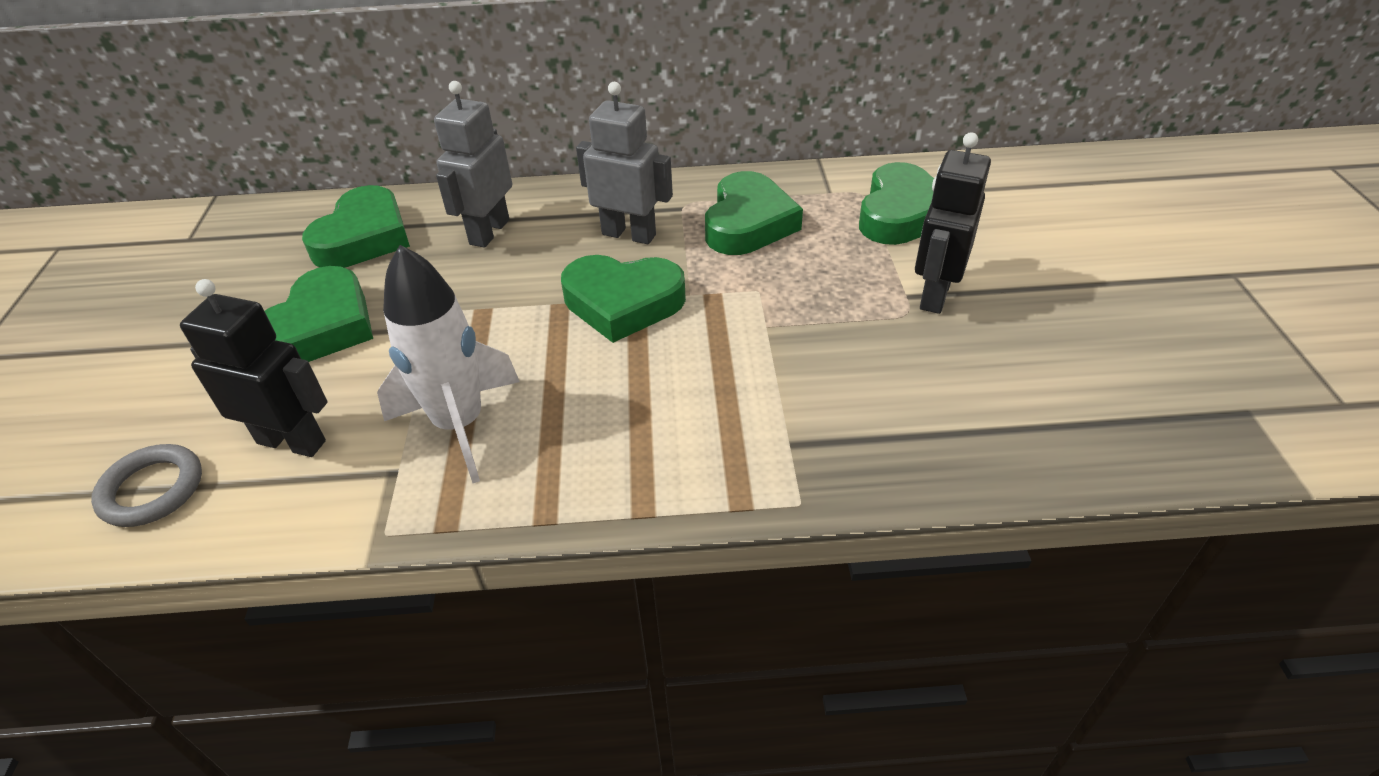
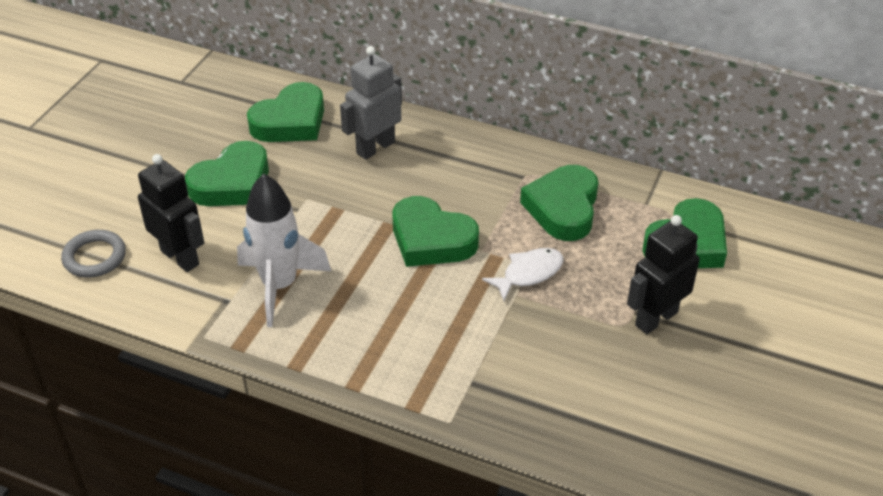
camera: 25 degrees right, 0 degrees up
grey robot [576,82,673,244] -> none
green heart [705,171,803,255] -> green heart turned 150 degrees clockwise [520,165,598,241]
none -> white fish [482,248,563,301]

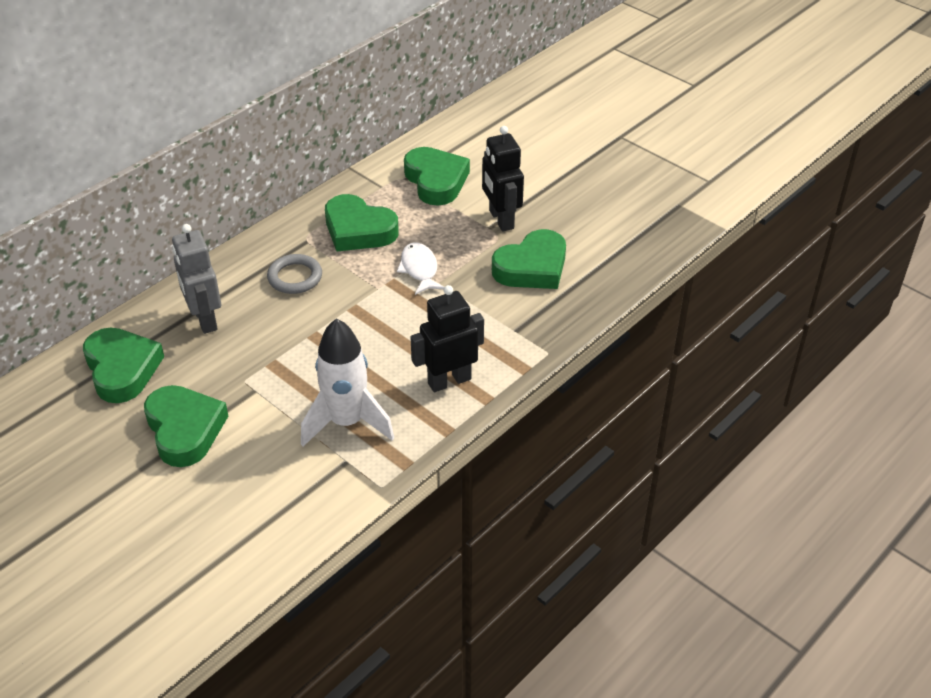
camera: 70 degrees left, 0 degrees up
grey ring [61,230,126,278] -> grey ring moved to [267,254,322,294]
black robot [138,154,204,272] -> black robot moved to [410,285,484,392]
green heart [393,196,479,267] -> green heart moved to [492,229,566,289]

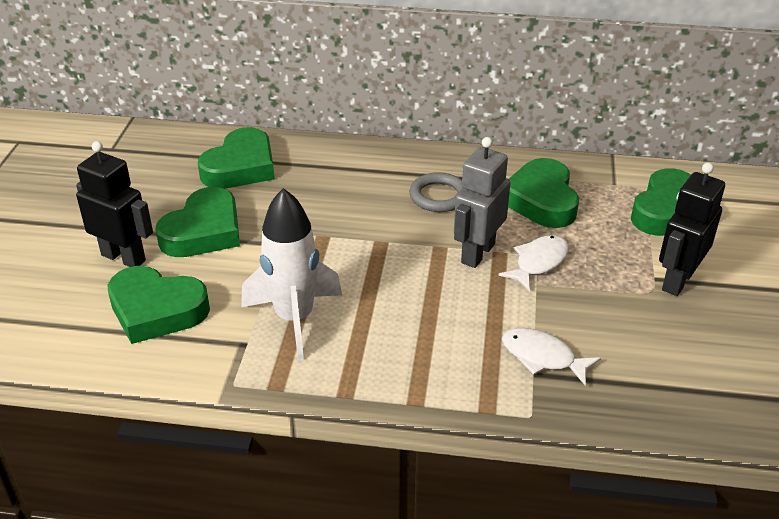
camera: 55 degrees right, 5 degrees down
grey robot [172,224,221,334] -> grey robot moved to [454,137,511,268]
black robot [410,285,484,392] -> black robot moved to [76,141,153,267]
green heart [492,229,566,289] -> green heart moved to [107,266,210,344]
none -> white fish [502,328,601,385]

